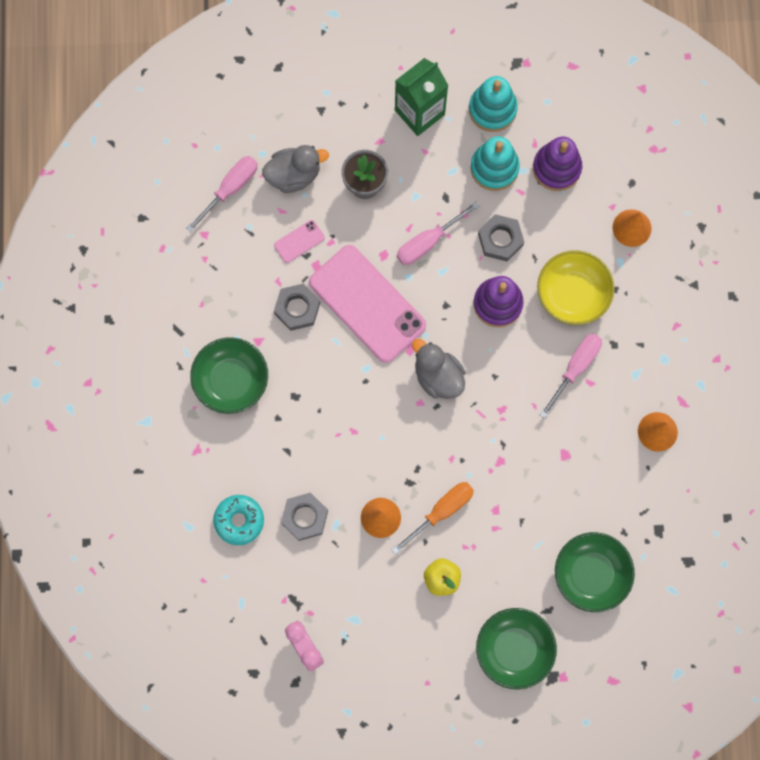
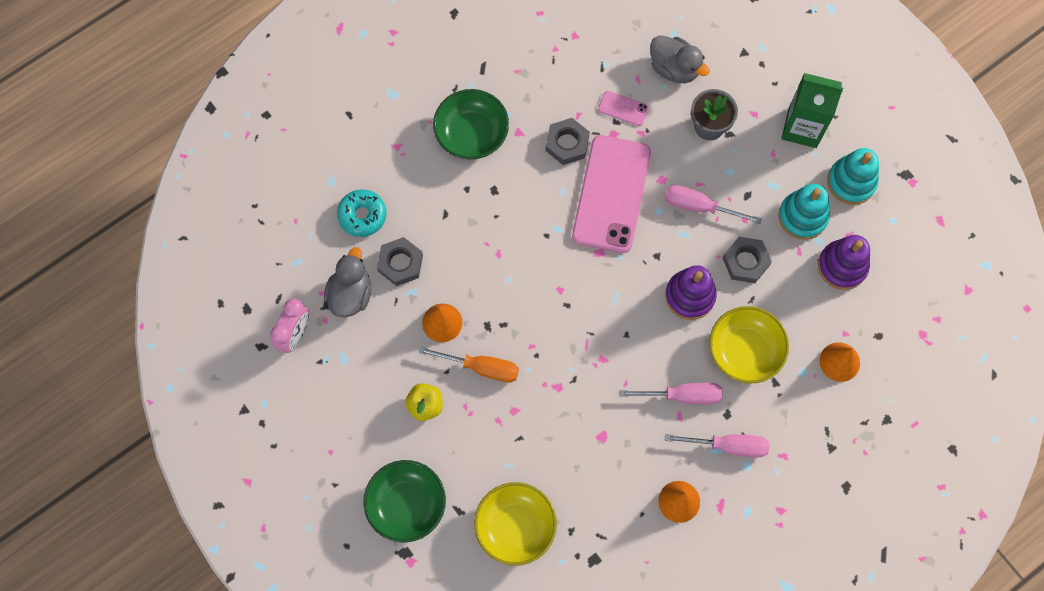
camera: 55 degrees right, 5 degrees down
pink screwdriver [186,156,258,232] -> pink screwdriver moved to [665,434,769,457]
grey duck [412,339,466,399] -> grey duck moved to [324,247,371,317]
green bowl [555,532,635,612] -> yellow bowl [474,482,557,566]

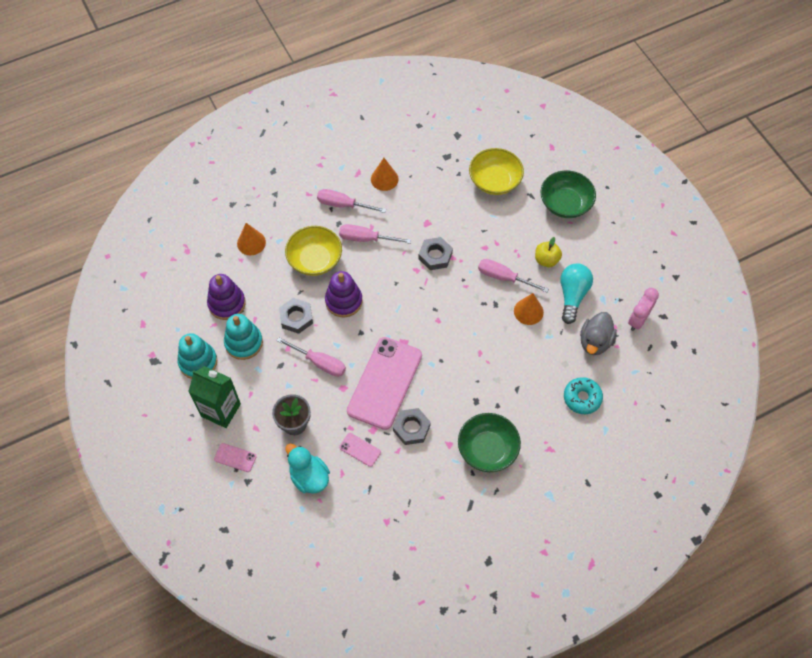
camera: 170 degrees left, 10 degrees down
grey nut [377,237,423,286] -> grey nut moved to [419,237,453,270]
orange screwdriver [418,347,519,382] -> pink screwdriver [478,259,549,293]
grey duck [650,35,710,83] -> turquoise duck [286,444,330,493]
none -> pink phone [214,443,257,472]
none -> turquoise light bulb [560,264,593,324]

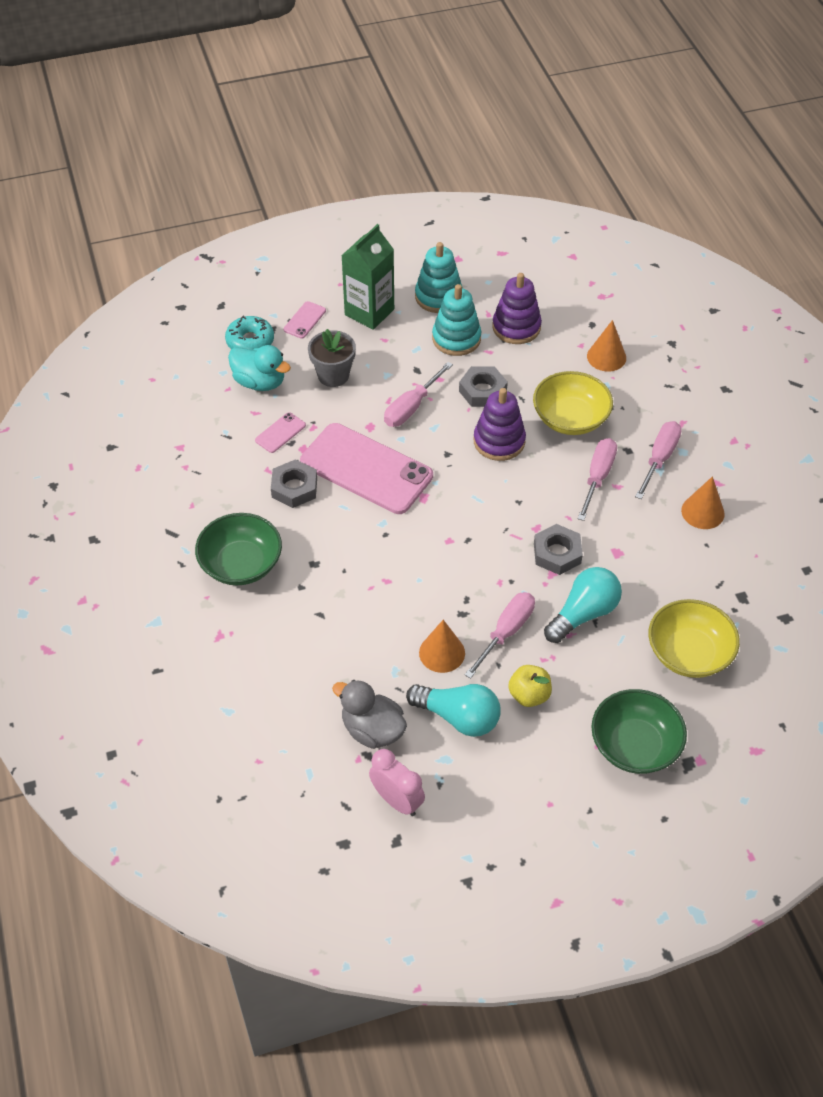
camera: 100 degrees right, 10 degrees down
turquoise duck [286,444,330,493] -> turquoise duck turned 60 degrees clockwise [228,345,291,391]
turquoise donut [564,377,603,414] -> turquoise donut moved to [225,316,274,350]
none -> turquoise light bulb [544,567,622,643]

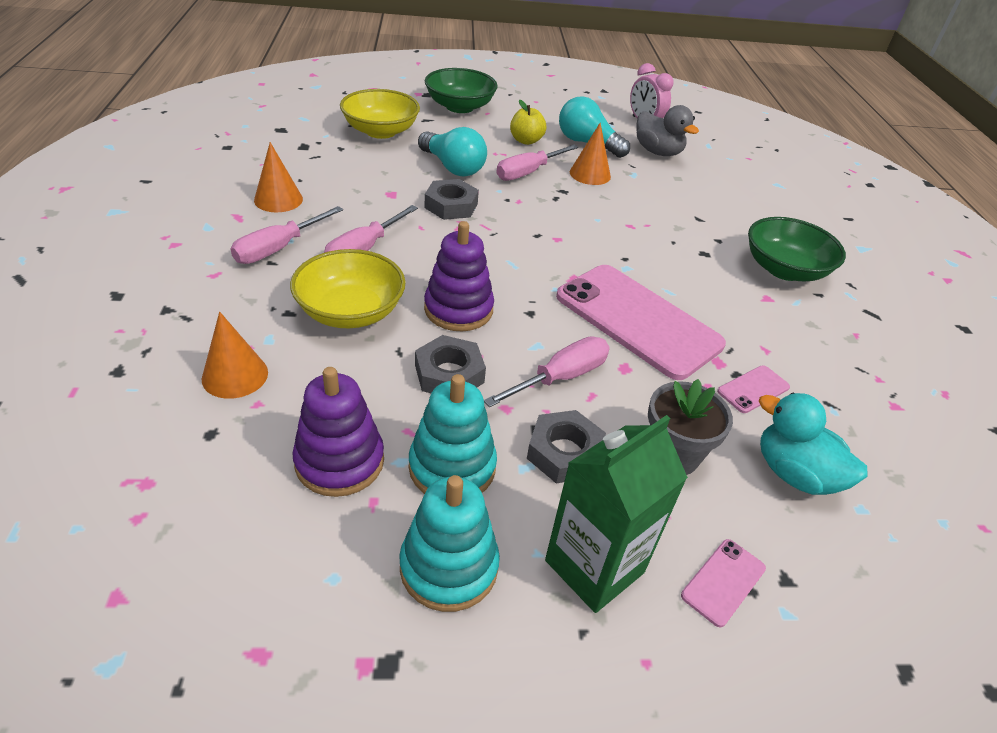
camera: 170 degrees left, 10 degrees down
turquoise donut [225,316,274,350] -> none
grey nut [271,459,317,508] -> grey nut moved to [527,410,606,483]
turquoise light bulb [544,567,622,643] -> turquoise light bulb turned 105 degrees counterclockwise [418,127,487,177]

